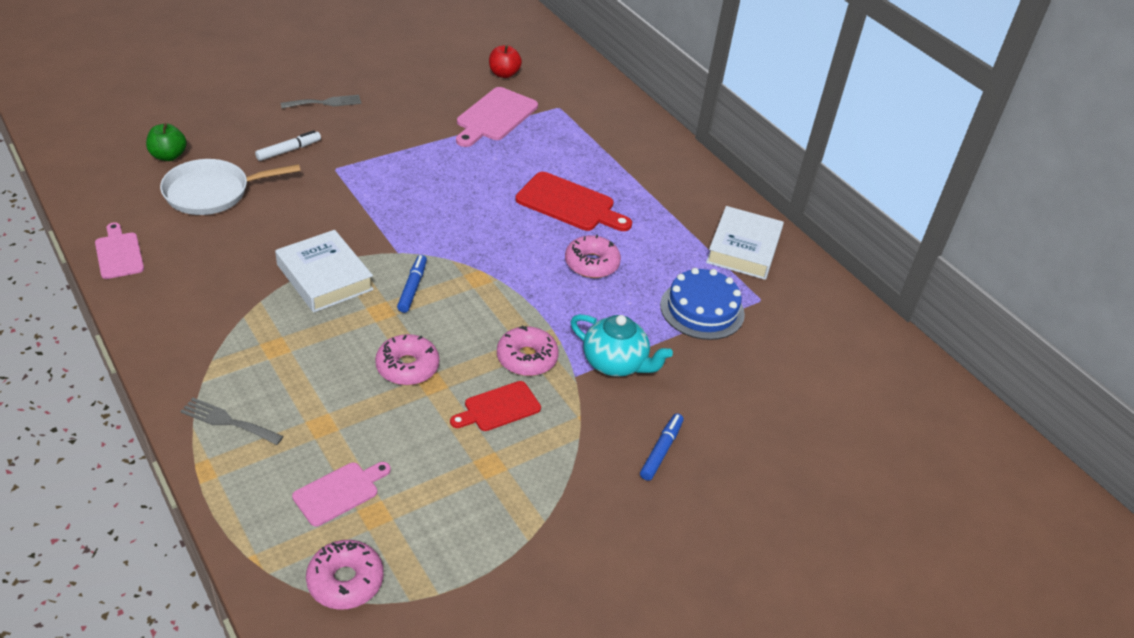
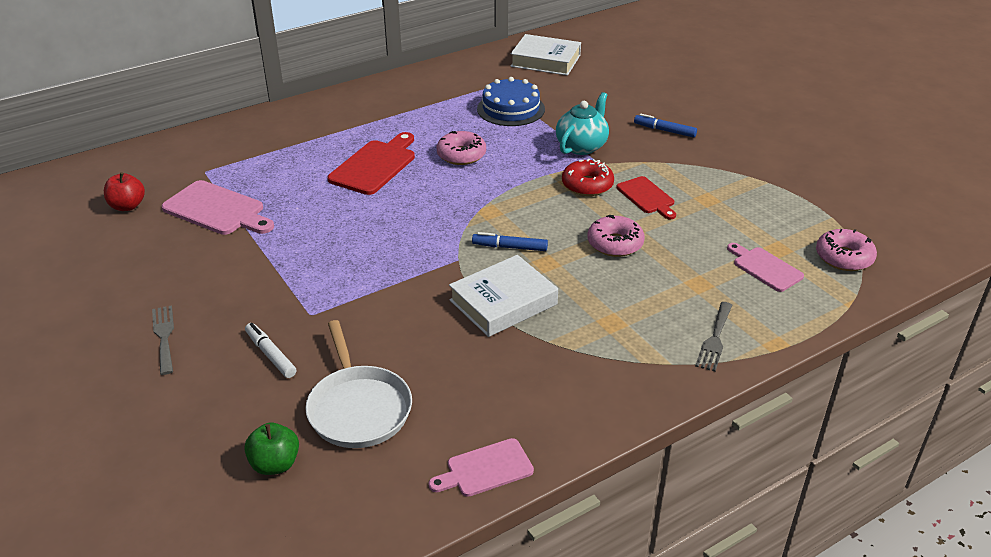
camera: 85 degrees left, 5 degrees down
pink donut [497,326,559,376] -> red donut [562,159,614,196]
white book [706,206,784,280] -> white book moved to [511,34,581,76]

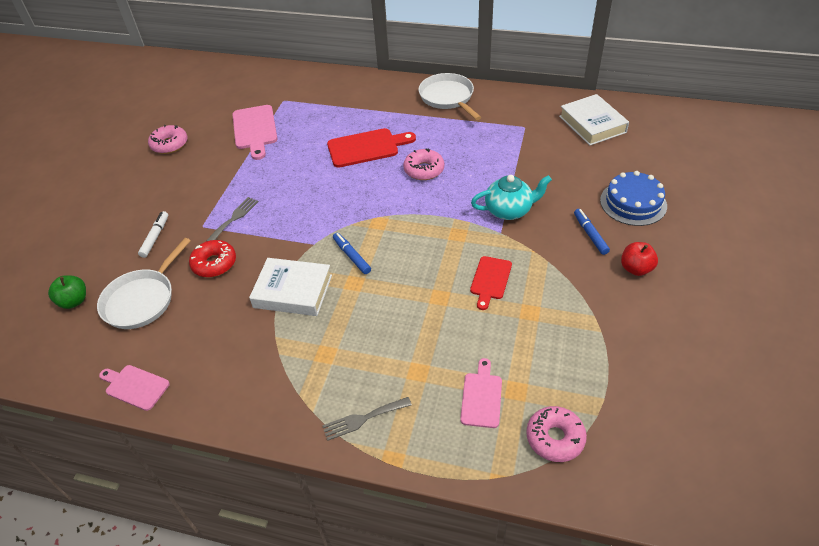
camera: 50 degrees right, 10 degrees up
red apple [104,172,145,211] -> red apple moved to [621,242,658,276]
grey fork [152,305,174,375] -> grey fork moved to [206,197,259,241]
blue cake [477,77,545,126] -> blue cake moved to [600,171,667,226]
red donut [562,159,614,196] -> red donut moved to [189,240,236,277]
pink donut [587,214,645,257] -> pink donut moved to [148,125,188,154]
none -> white pan [418,73,481,120]

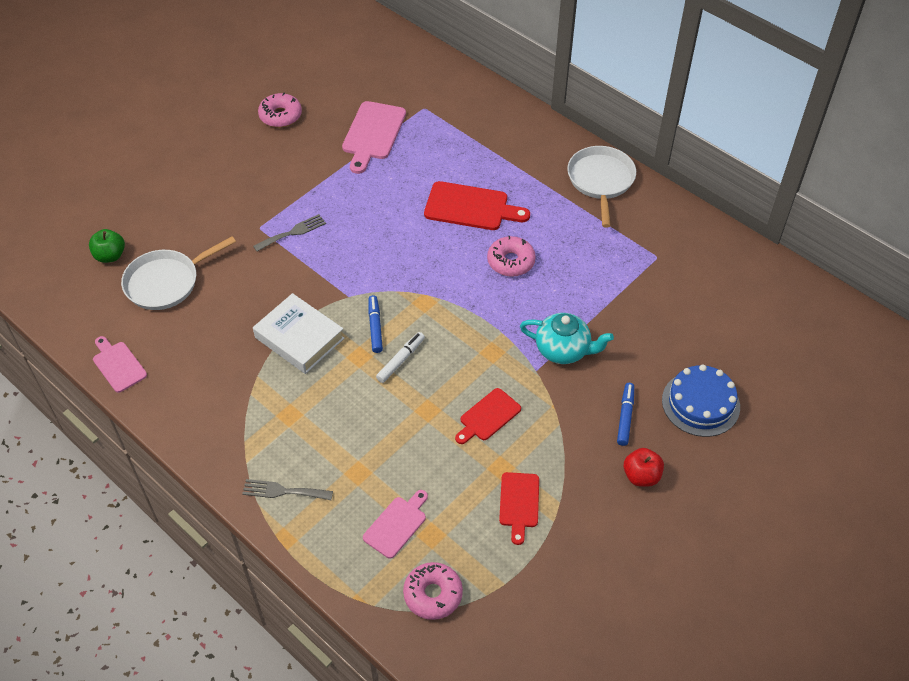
camera: 25 degrees right, 5 degrees up
white marker [138,211,168,258] -> white marker moved to [376,332,425,383]
red donut [189,240,236,277] -> none
white book [559,94,629,146] -> none
none -> red cutting board [499,472,539,545]

